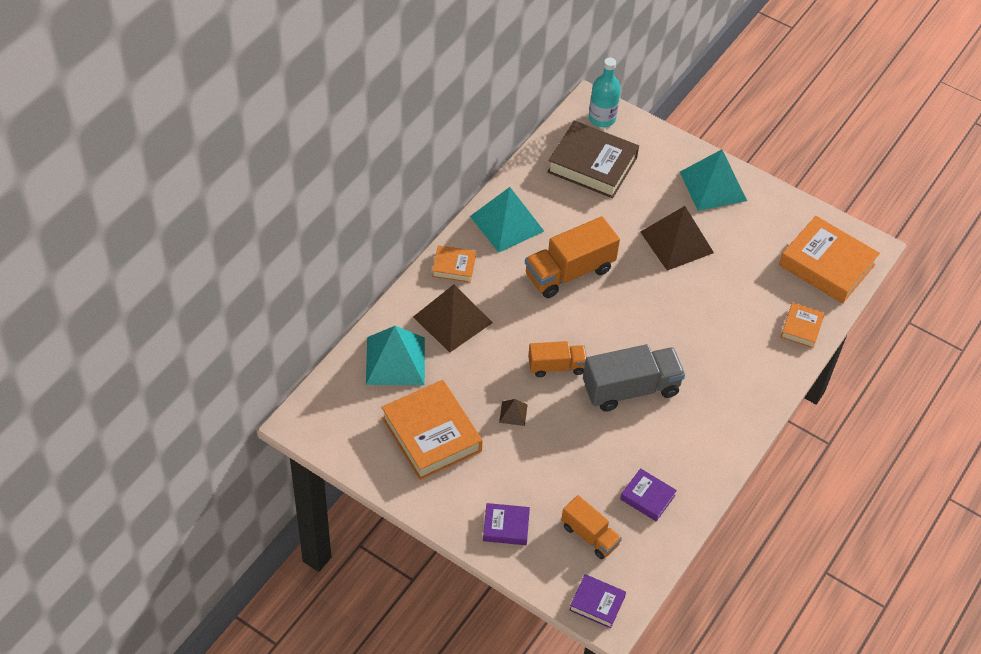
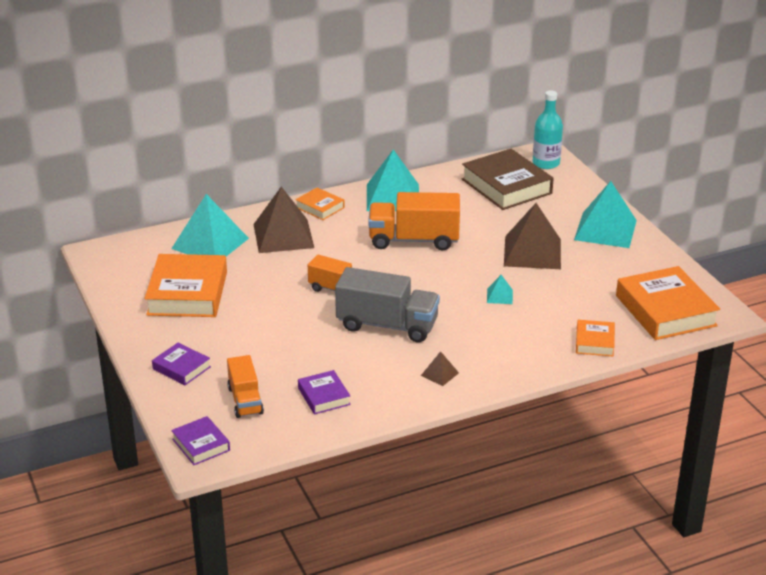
camera: 35 degrees right, 20 degrees down
brown pyramid [499,399,528,426] -> brown pyramid moved to [421,351,459,386]
orange book [781,303,825,348] -> orange book turned 45 degrees counterclockwise [576,320,615,357]
none -> turquoise pyramid [487,275,513,304]

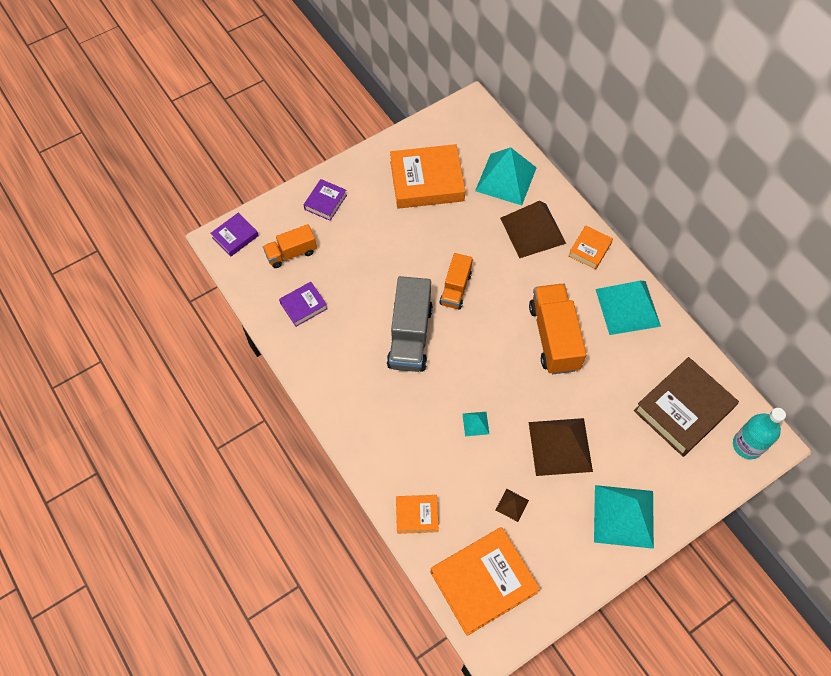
camera: 80 degrees right, 30 degrees up
brown pyramid [421,351,459,386] -> brown pyramid moved to [496,489,529,522]

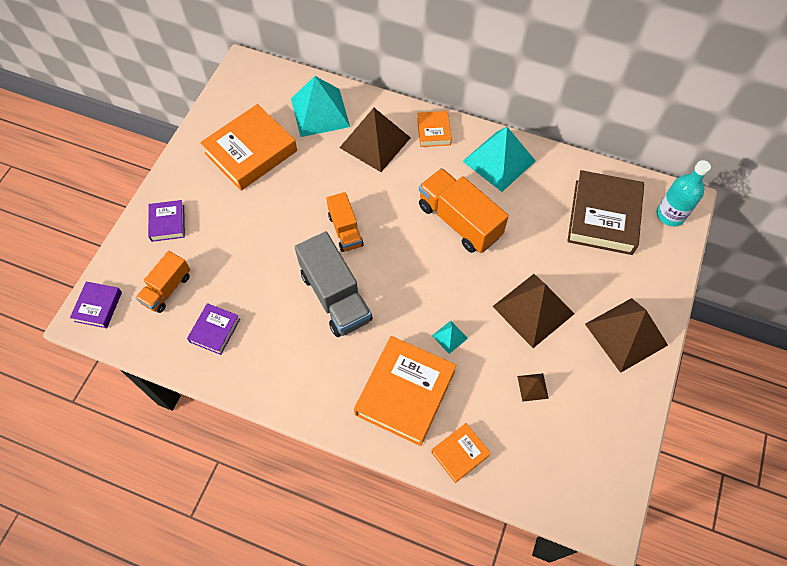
camera: 35 degrees left, 0 degrees up
orange book [431,527,540,636] -> orange book moved to [354,336,456,446]
turquoise pyramid [594,485,654,549] -> brown pyramid [585,298,668,373]

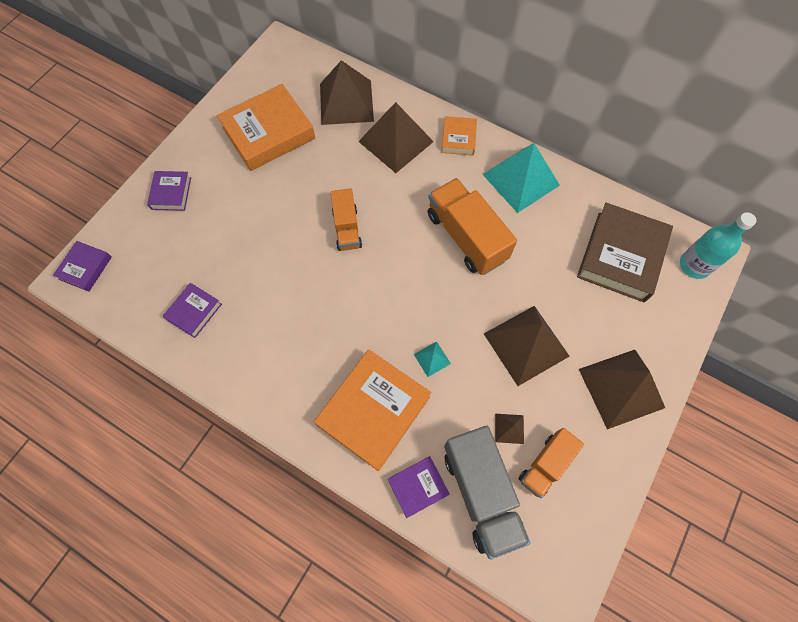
camera: 10 degrees right, 5 degrees up
orange truck [136,251,190,313] -> orange truck moved to [519,428,584,498]
turquoise pyramid [291,76,350,137] -> brown pyramid [320,60,374,125]
grey truck [295,231,373,337] -> grey truck moved to [444,426,530,559]
orange book [431,423,491,483] -> purple book [388,456,450,518]

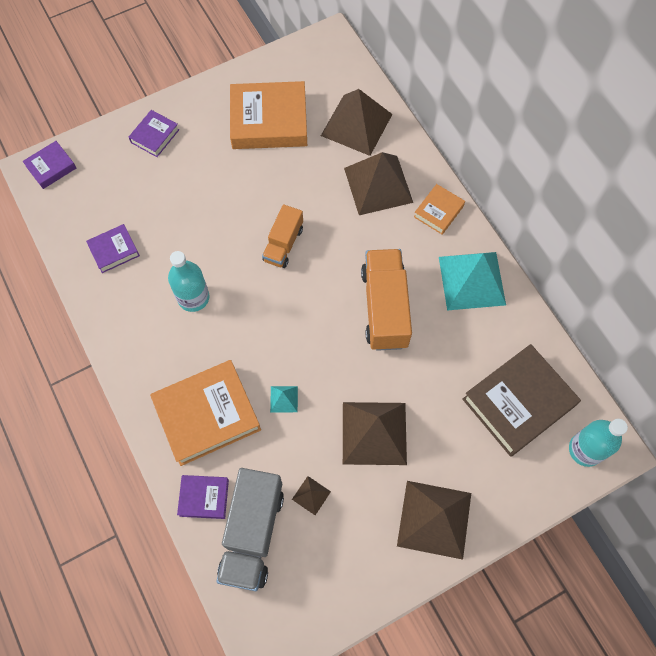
camera: 30 degrees right, 0 degrees up
orange truck [519,428,584,498] -> none
none -> turquoise bottle [168,251,209,312]

